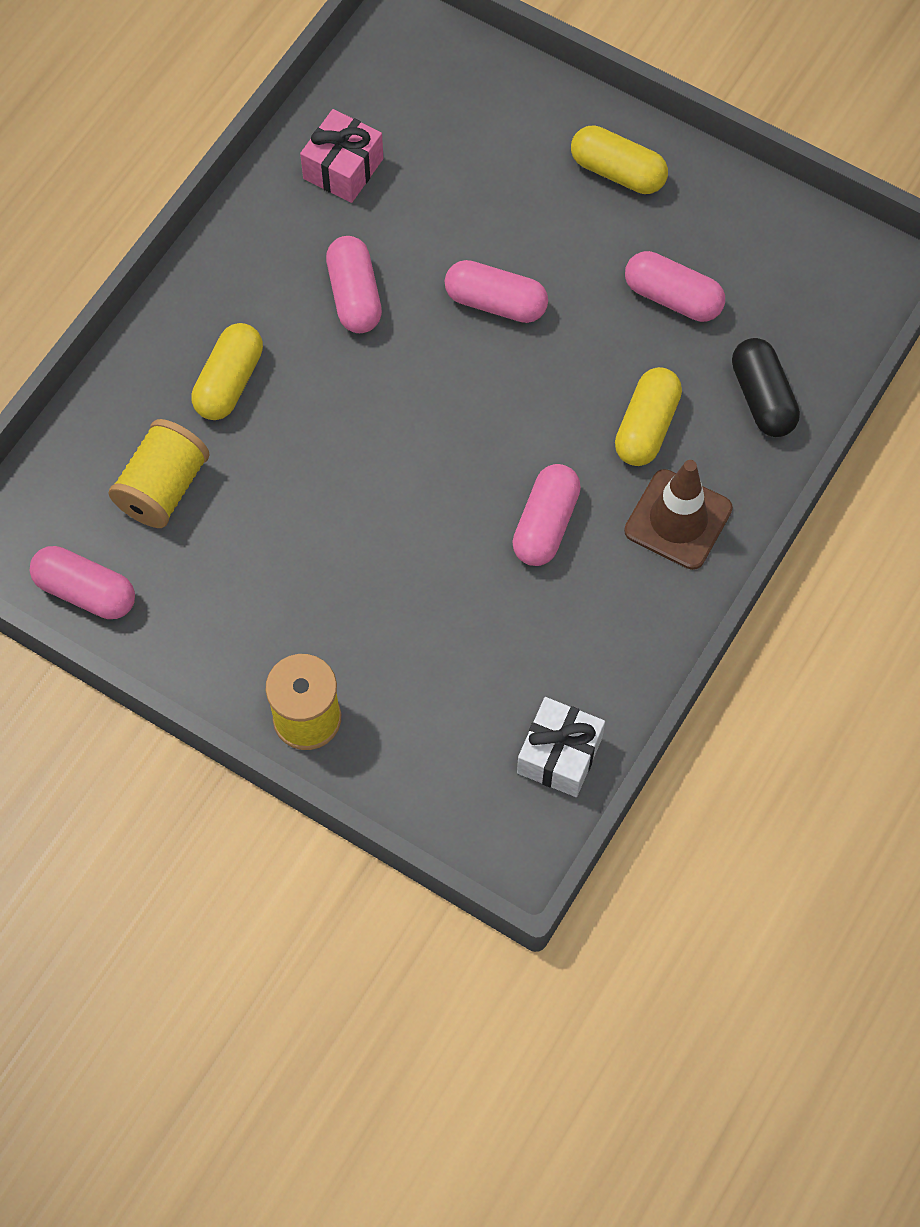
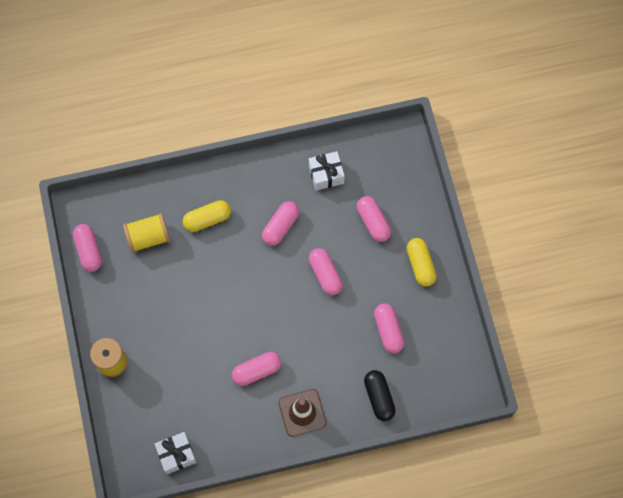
camera: 45 degrees right, 5 degrees up
pink gift [300,109,383,203] -> white gift [309,151,345,191]
yellow capsule [615,367,682,466] -> none
black capsule [732,338,800,437] -> black capsule turned 45 degrees counterclockwise [364,370,396,421]
none -> pink capsule [357,196,391,242]

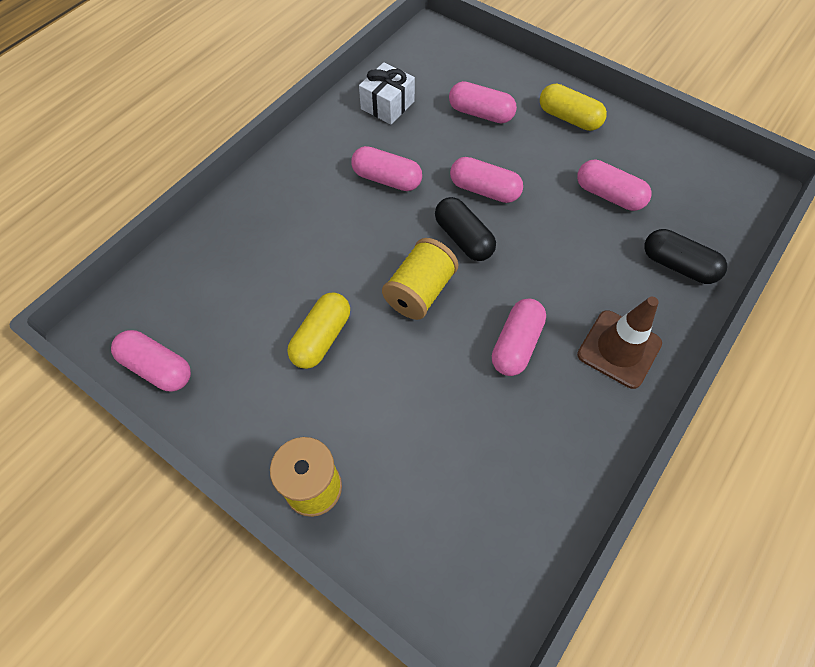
camera: 40 degrees left, 10 degrees down
yellow spool [123,213,170,253] -> yellow spool moved to [382,238,459,320]
white gift [155,432,197,474] -> none
yellow capsule [183,200,231,232] -> yellow capsule moved to [287,292,350,369]
pink capsule [262,201,299,246] -> pink capsule turned 60 degrees counterclockwise [351,146,422,191]
none -> black capsule [435,197,496,261]

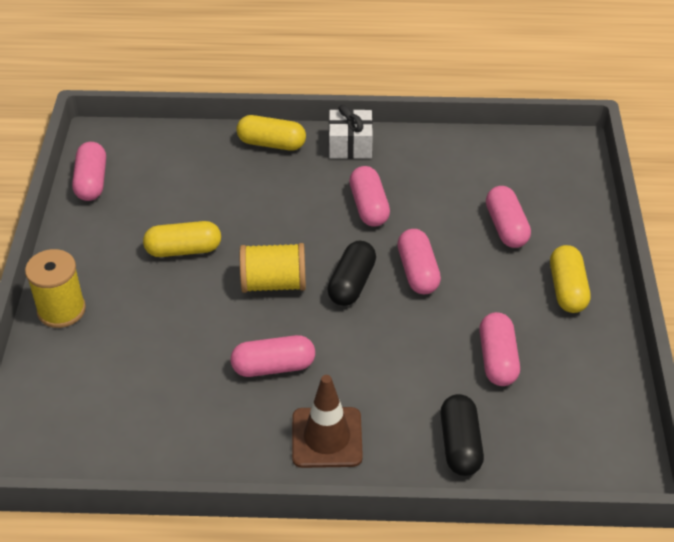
camera: 55 degrees right, 15 degrees down
white gift [359,62,415,124] -> white gift moved to [329,105,373,159]
none -> yellow capsule [236,115,306,151]

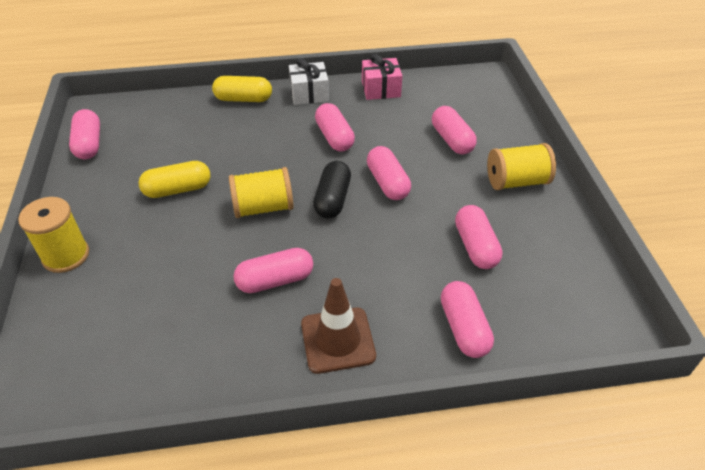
camera: 10 degrees left, 0 degrees up
black capsule [440,394,484,476] -> pink capsule [441,281,494,358]
yellow capsule [550,245,590,313] -> yellow spool [487,143,556,190]
none -> pink gift [362,54,402,100]

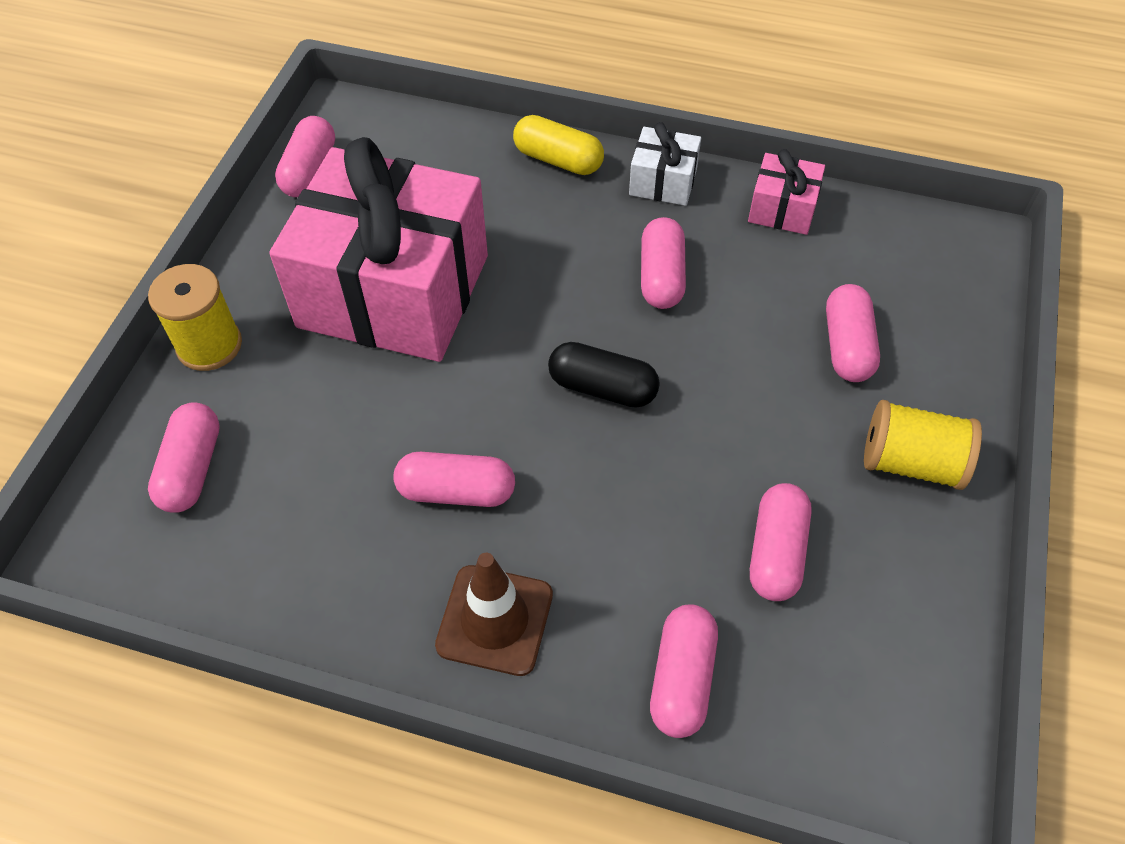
camera: 25 degrees right, 10 degrees up
yellow capsule [138,161,211,198] -> pink gift [269,137,488,362]
yellow spool [229,167,294,218] -> none
black capsule [313,161,351,218] -> black capsule turned 75 degrees clockwise [548,342,660,408]
pink capsule [367,146,411,200] -> pink capsule moved to [148,402,220,513]

